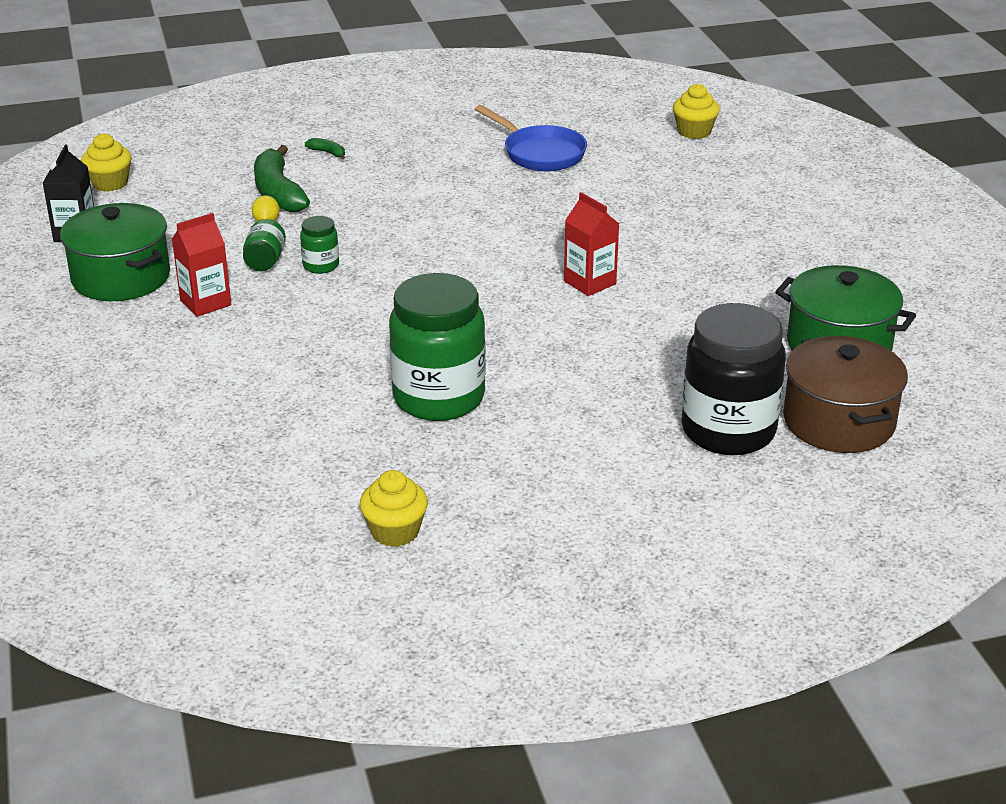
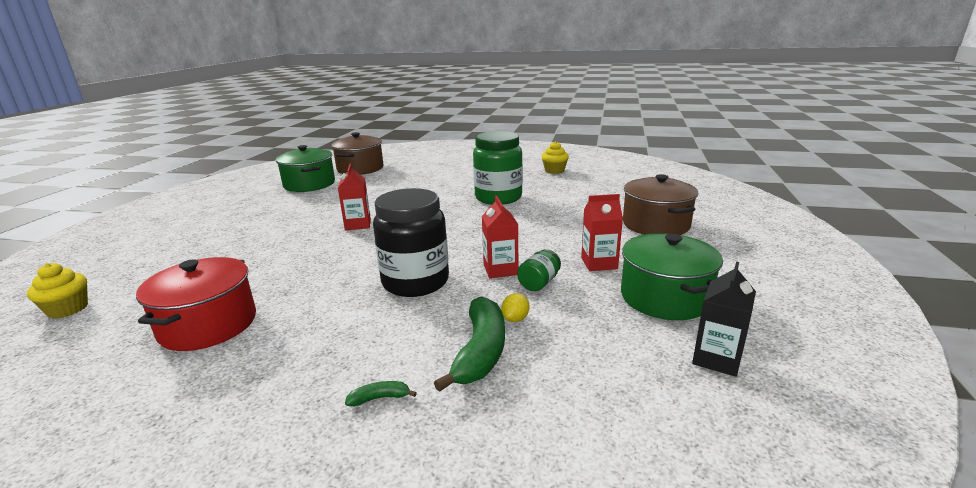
camera: 150 degrees left, 10 degrees down
yellow cupcake [81,133,132,192] -> none
green jar [300,216,339,274] -> red carton [482,196,518,278]
green banana [305,138,345,159] -> green banana turned 105 degrees clockwise [345,381,417,406]
blue pan [475,105,587,171] -> red pot [136,257,256,351]
black jar [682,303,786,455] -> black jar moved to [373,188,449,297]
none -> brown pot [623,174,698,235]

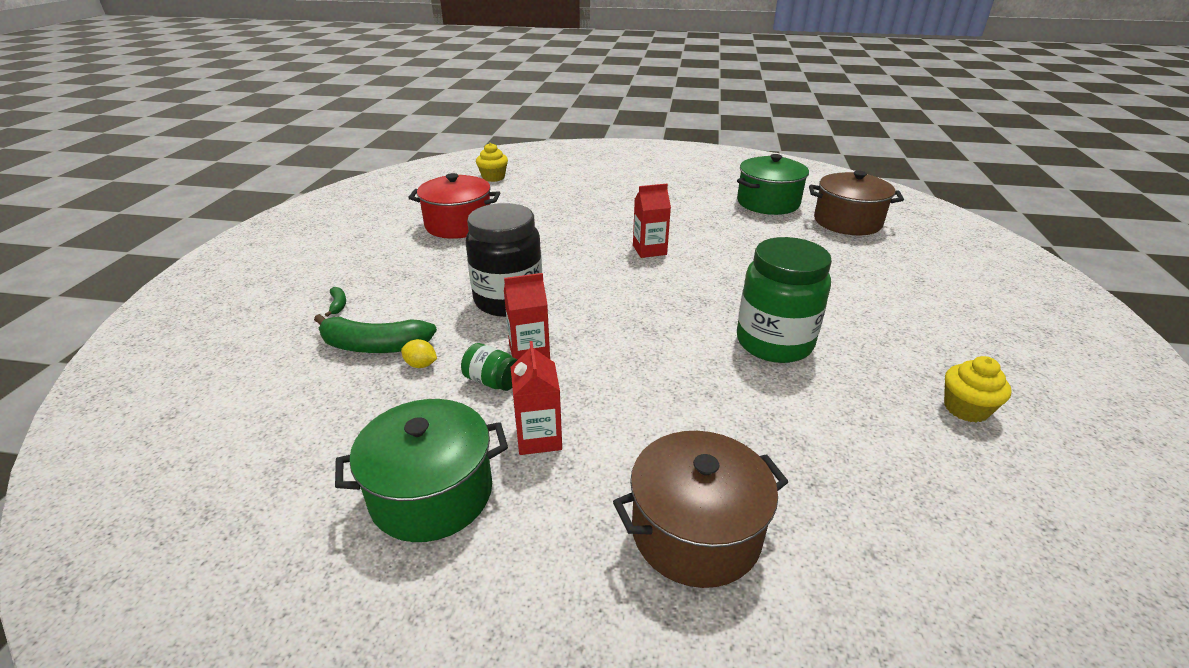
camera: 85 degrees right, 10 degrees up
black carton [692,262,756,377] -> none

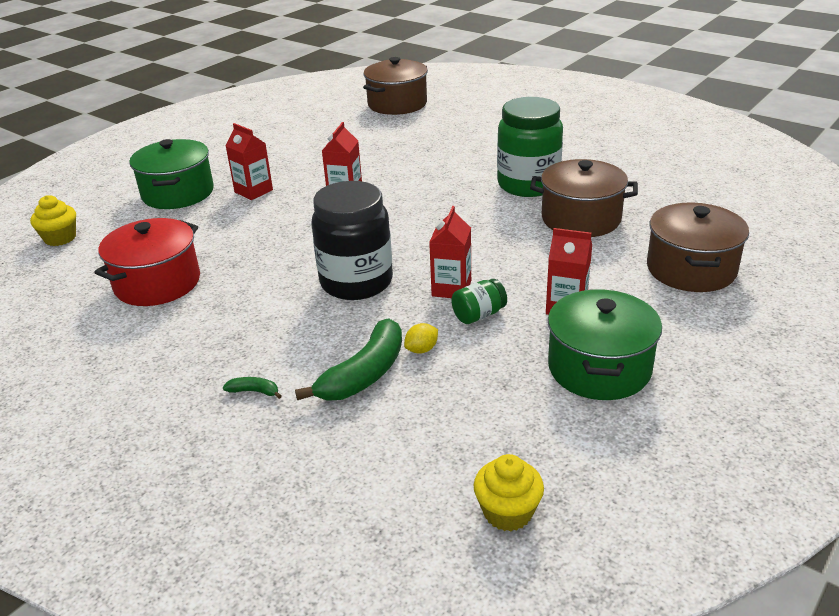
camera: 60 degrees left, 0 degrees up
green pot [737,154,809,215] -> green pot moved to [129,139,214,209]
yellow cupcake [944,356,1012,423] -> yellow cupcake moved to [474,454,544,531]
none -> red carton [226,123,273,200]
none -> brown pot [530,159,638,237]

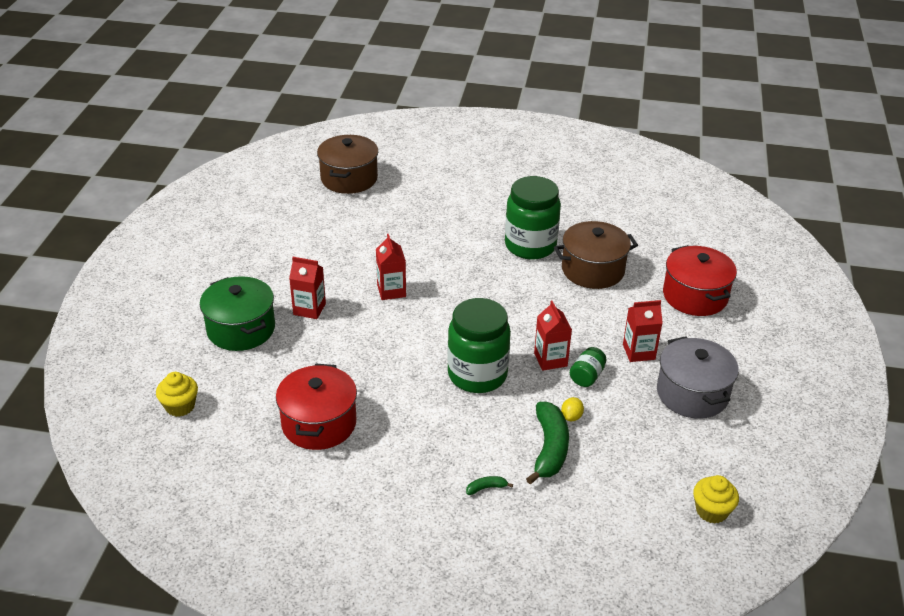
camera: 30 degrees left, 5 degrees up
black jar [311,181,393,300] -> green jar [447,298,511,393]
green pot [548,289,662,400] -> grey pot [657,336,739,419]
brown pot [647,203,749,292] -> red pot [663,245,737,316]

